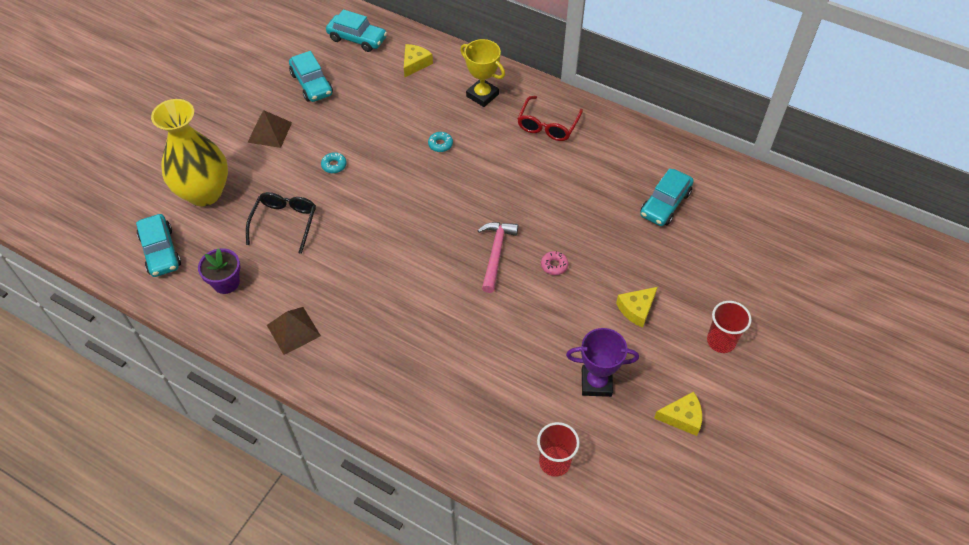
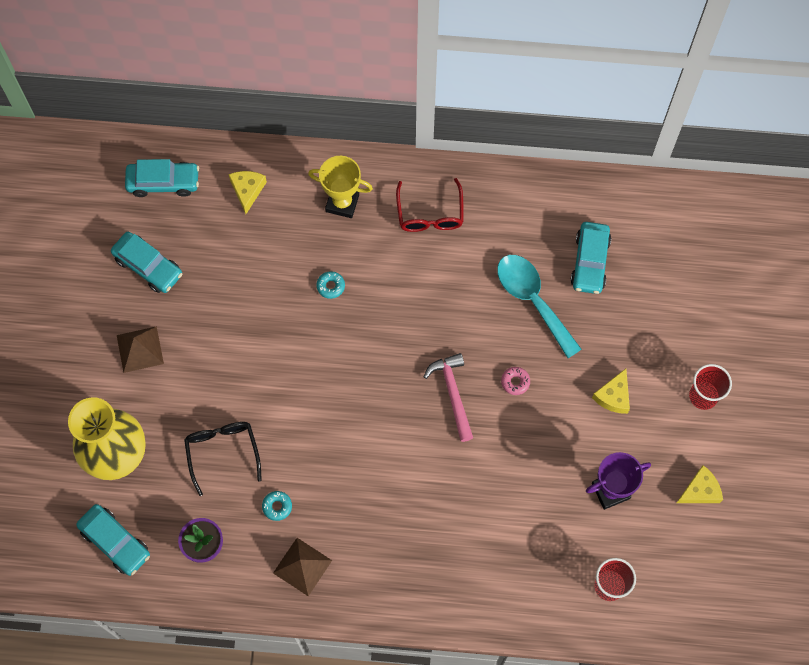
camera: 25 degrees left, 15 degrees up
turquoise donut [321,152,347,173] -> turquoise donut moved to [262,491,292,521]
none -> turquoise spoon [497,255,582,358]

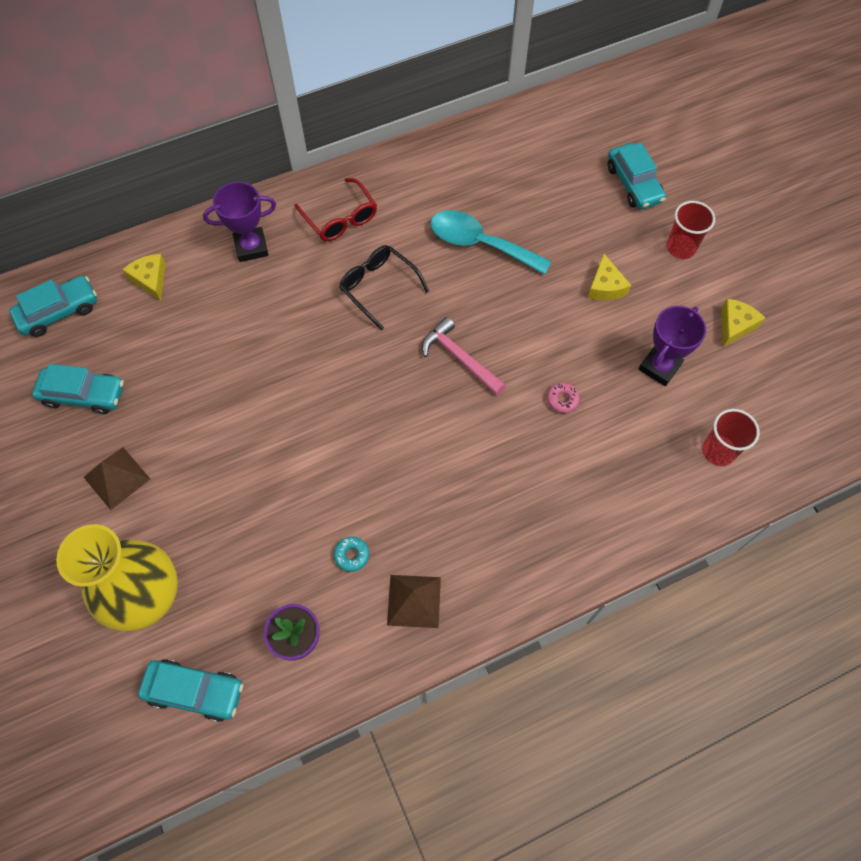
camera: 30 degrees left, 5 degrees down
black glasses [184,422,262,496] -> black glasses moved to [339,245,429,331]
yellow trophy [308,156,373,218] -> purple trophy [203,182,276,262]
turquoise donut [316,271,345,299] -> none
pink donut [501,367,530,395] -> pink donut moved to [547,383,580,413]
turquoise car [570,222,611,294] -> turquoise car moved to [608,143,666,209]

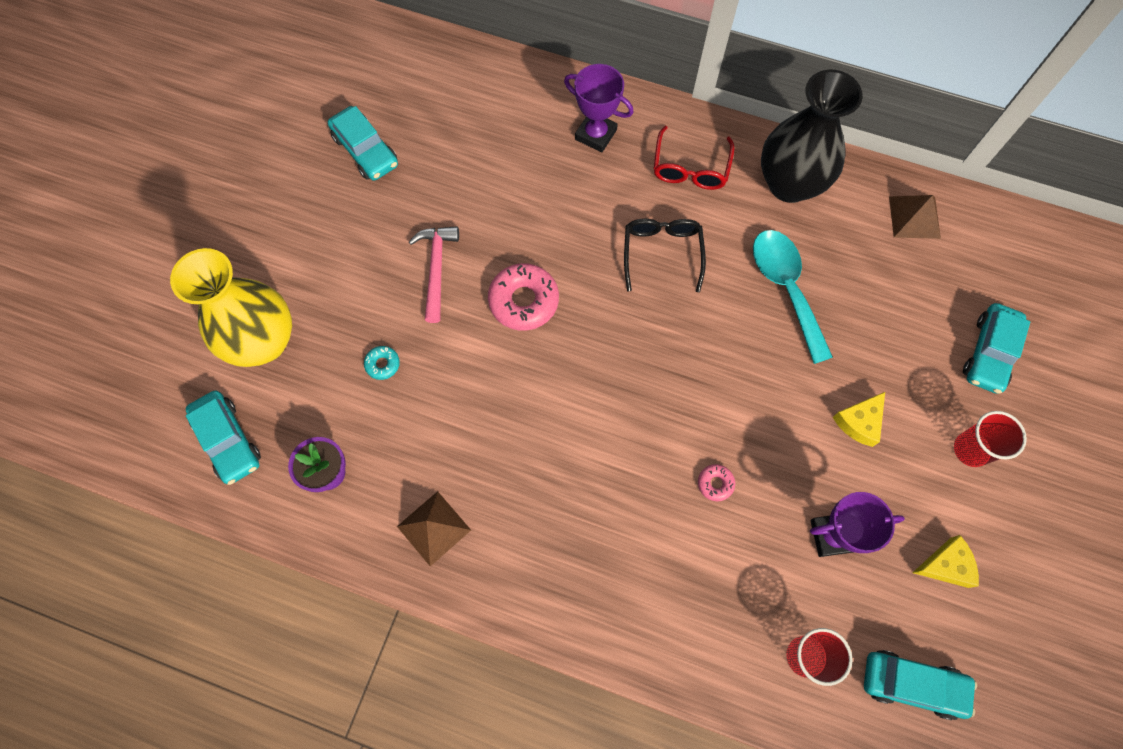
camera: 45 degrees right, 5 degrees up
turquoise car [9,276,97,337] -> turquoise car moved to [864,650,977,720]
brown pyramid [83,447,150,510] -> brown pyramid moved to [889,195,941,239]
yellow cheese [122,254,166,301] -> none
turquoise donut [334,537,369,572] -> turquoise donut moved to [364,346,400,380]
pink hammer [422,317,506,396] -> pink hammer moved to [409,226,459,323]
none -> pink donut [488,263,559,331]
none -> black vase [761,70,863,203]

